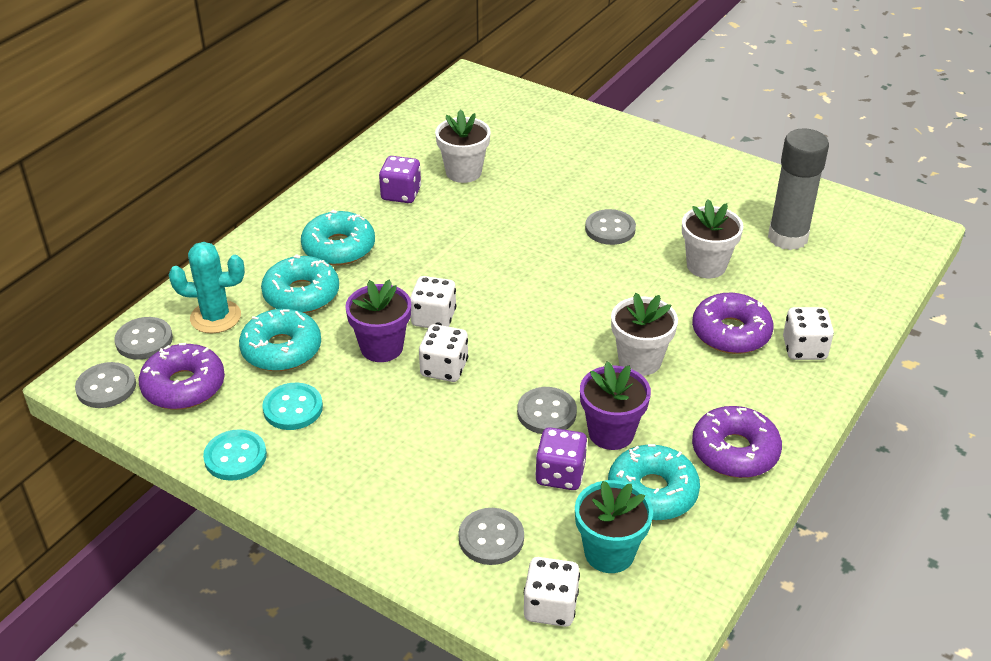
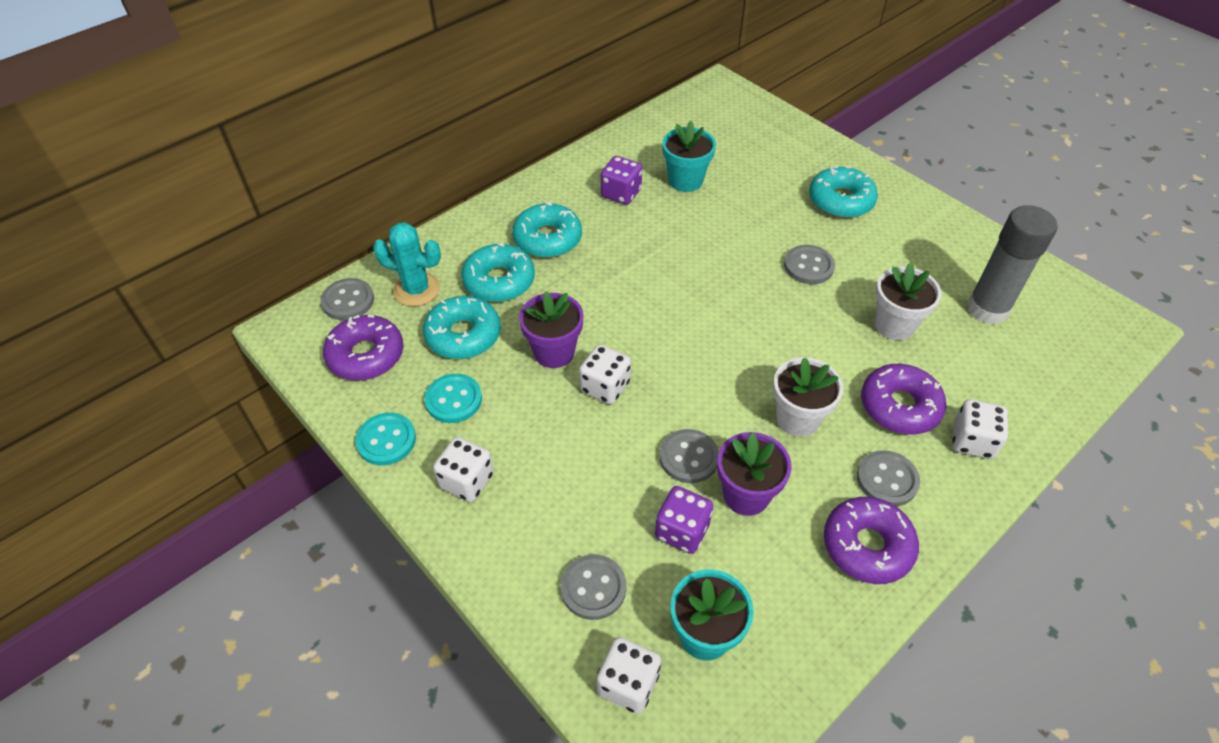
camera: 15 degrees right, 10 degrees up
grey button [75,362,136,408] -> grey button moved to [857,450,920,506]
white dice [410,276,456,328] -> white dice moved to [433,437,494,502]
white flower pot [435,109,491,183] -> turquoise flower pot [662,121,716,192]
turquoise donut [608,444,700,521] -> turquoise donut moved to [809,166,878,218]

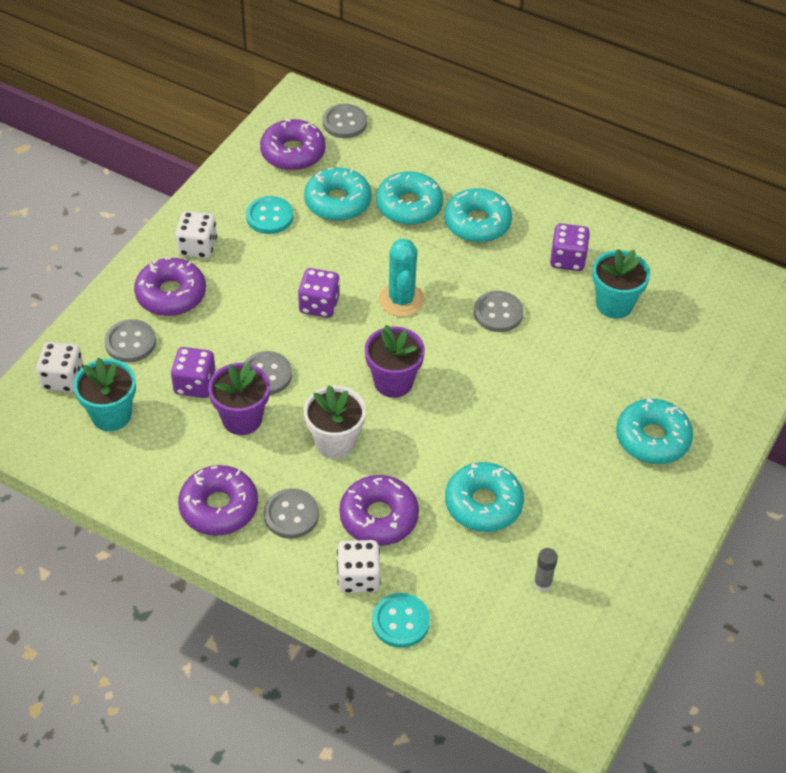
camera: 70 degrees right, 0 degrees up
turquoise button [355,413,416,465] -> turquoise button moved to [372,593,430,648]
turquoise cactus [373,222,441,306] -> turquoise cactus moved to [379,239,424,317]
purple flower pot [519,291,584,368] -> purple flower pot moved to [365,325,425,398]
white dice [579,344,631,404] -> purple dice [298,268,340,318]
grey button [784,245,835,284] -> grey button moved to [474,291,524,332]
white flower pot [875,262,941,340] -> turquoise donut [445,462,524,532]
grey glue stick [967,205,1058,325] -> grey glue stick [534,548,558,592], size x0.41
none -> purple donut [134,257,206,316]

